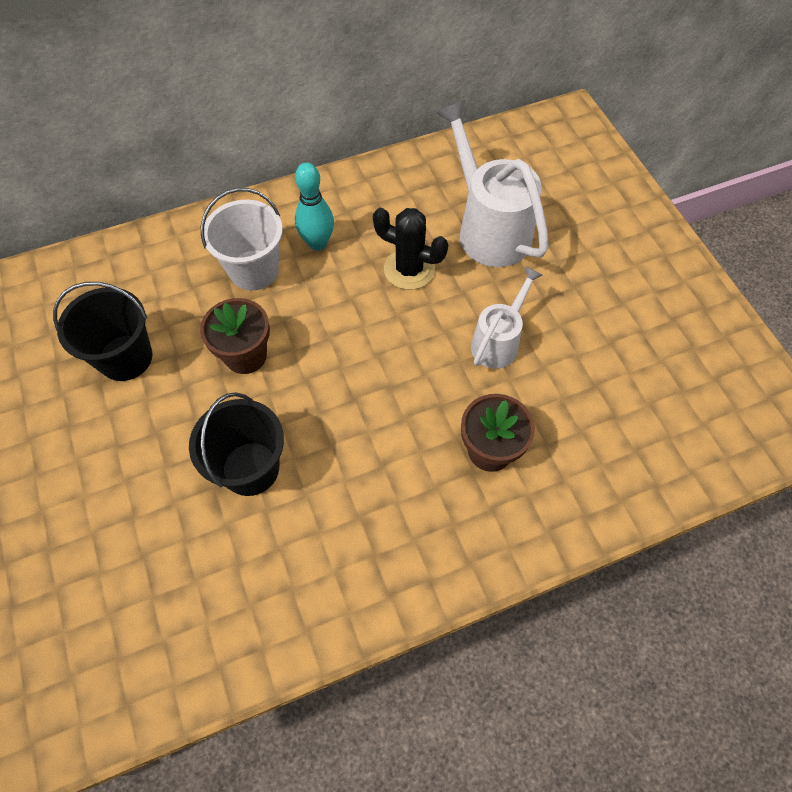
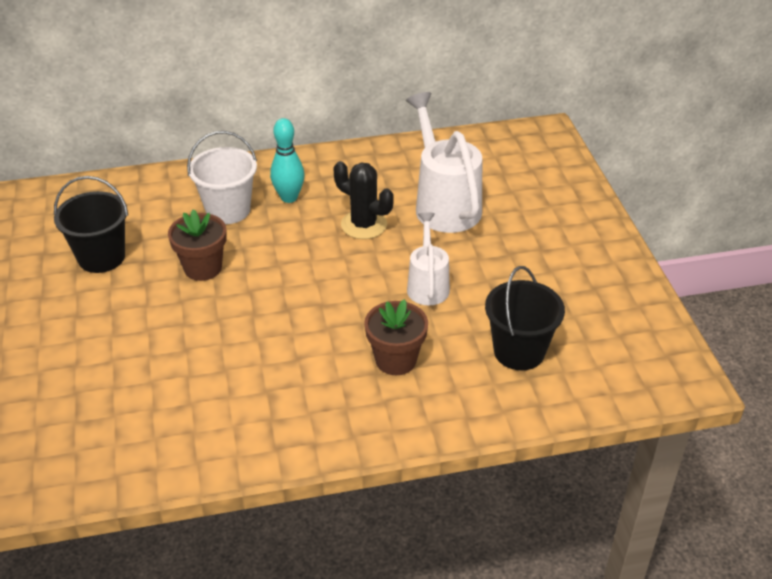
camera: 10 degrees right, 20 degrees down
black bucket [189,393,284,496] -> black bucket moved to [485,266,565,370]
white watering can [471,266,543,369] -> white watering can turned 45 degrees counterclockwise [407,212,450,306]

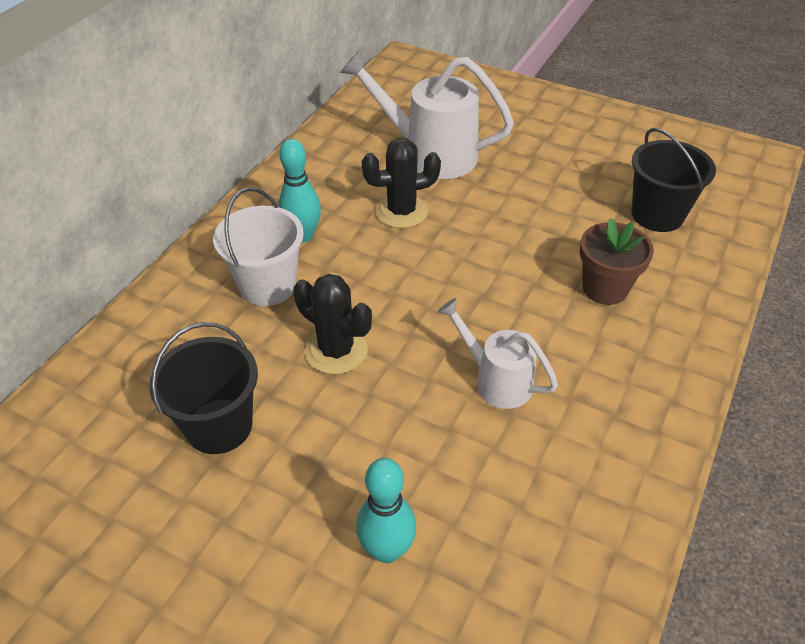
camera: 50 degrees left, 5 degrees up
brown flower pot [168,209,227,281] -> black cactus [293,274,372,374]
white watering can [407,212,450,306] -> white watering can moved to [438,298,558,409]
none -> turquoise bowling pin [356,458,416,563]

